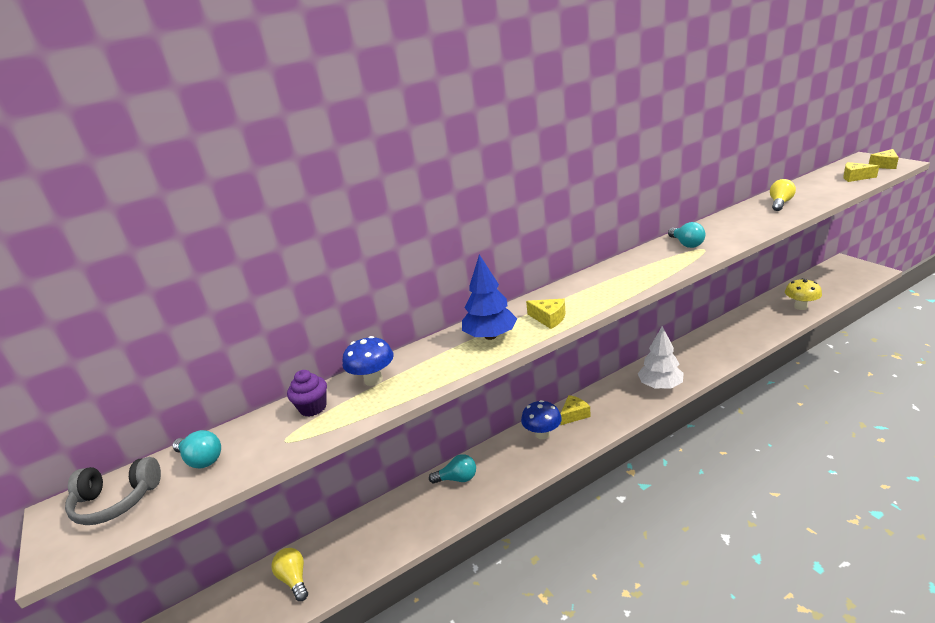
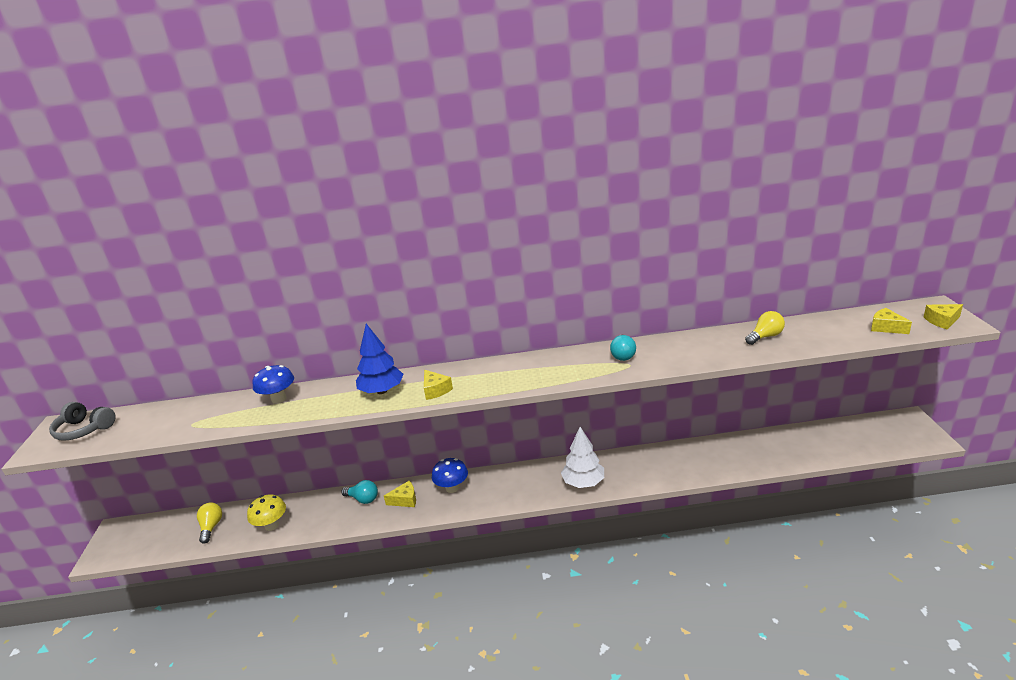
camera: 25 degrees right, 0 degrees up
turquoise light bulb [173,430,221,468] -> none
purple cupcake [287,370,327,417] -> none
yellow cheese [560,395,591,425] -> yellow cheese moved to [384,481,416,507]
yellow mushroom [785,278,822,310] -> yellow mushroom moved to [247,494,286,531]

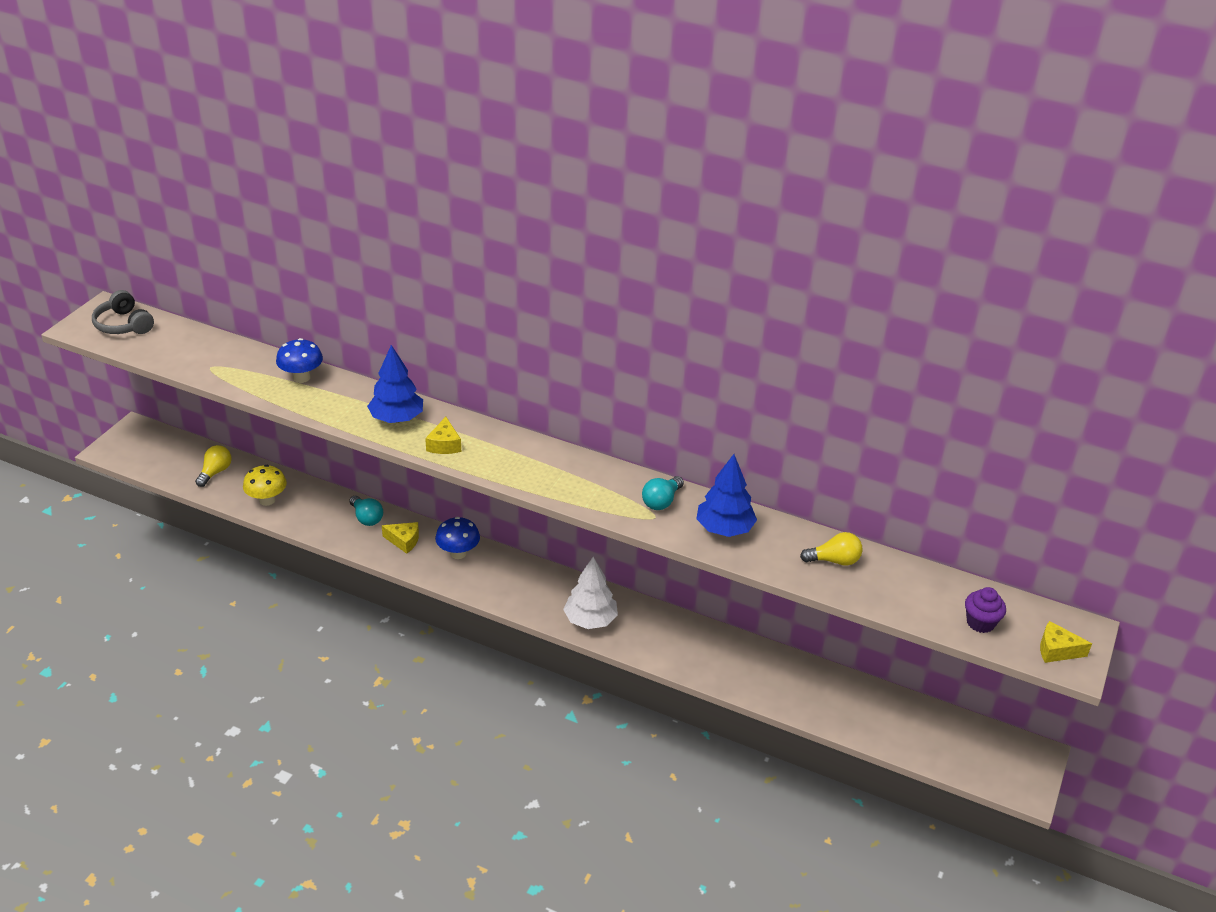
camera: 25 degrees right, 10 degrees up
yellow cheese [871,308,912,334] -> purple cupcake [965,587,1006,633]
none -> blue tree [696,454,757,537]

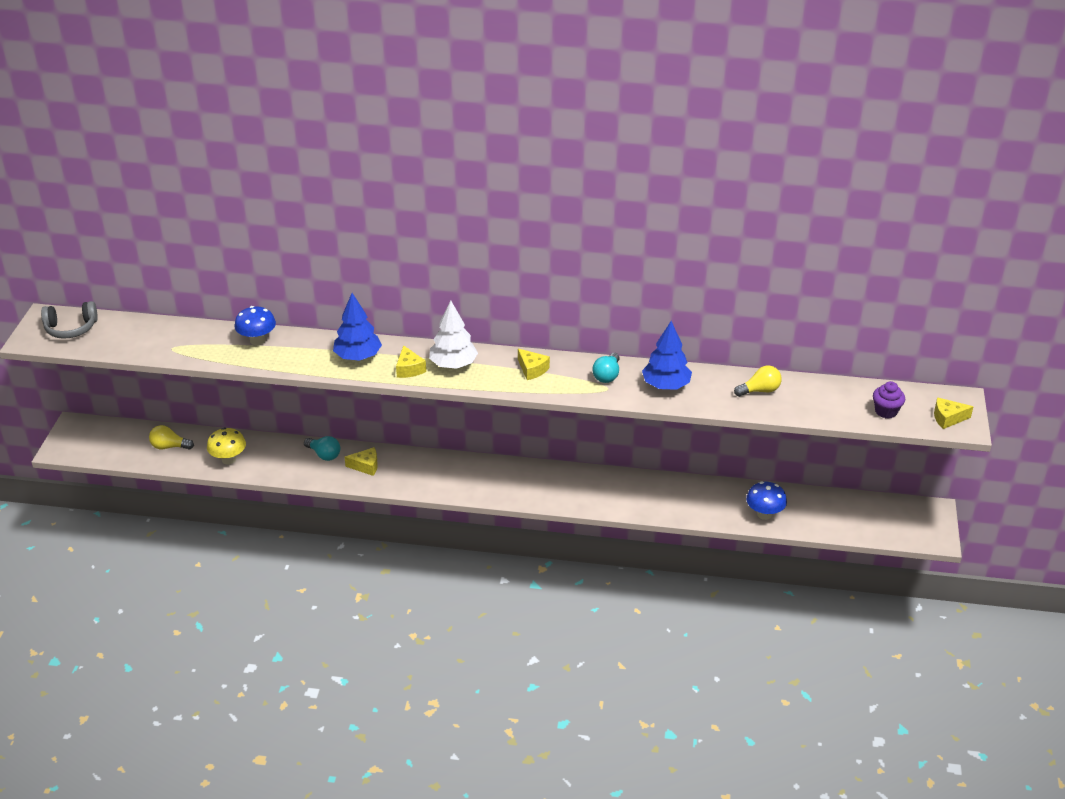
camera: 15 degrees left, 0 degrees up
grey headphones [92,290,154,334] -> grey headphones turned 45 degrees counterclockwise [41,301,98,339]
yellow light bulb [195,445,231,487] -> yellow light bulb turned 90 degrees counterclockwise [149,425,194,450]
blue mushroom [435,517,480,559] -> blue mushroom moved to [746,482,787,520]
white tree [563,557,618,629] -> white tree moved to [429,301,478,369]
none -> yellow cheese [518,349,550,380]

